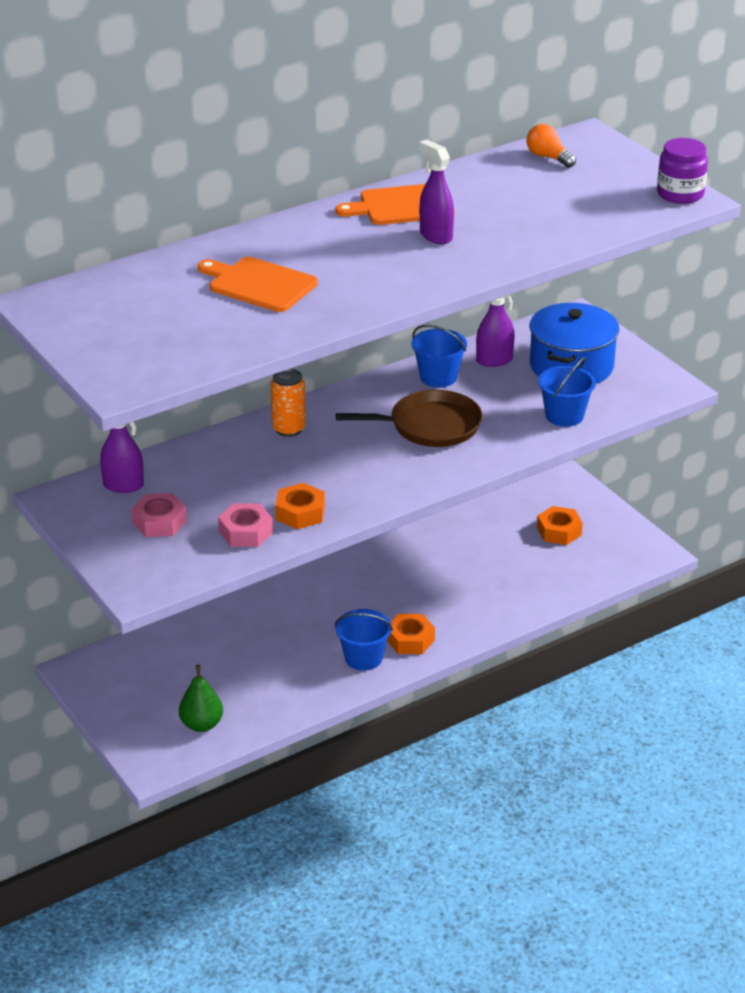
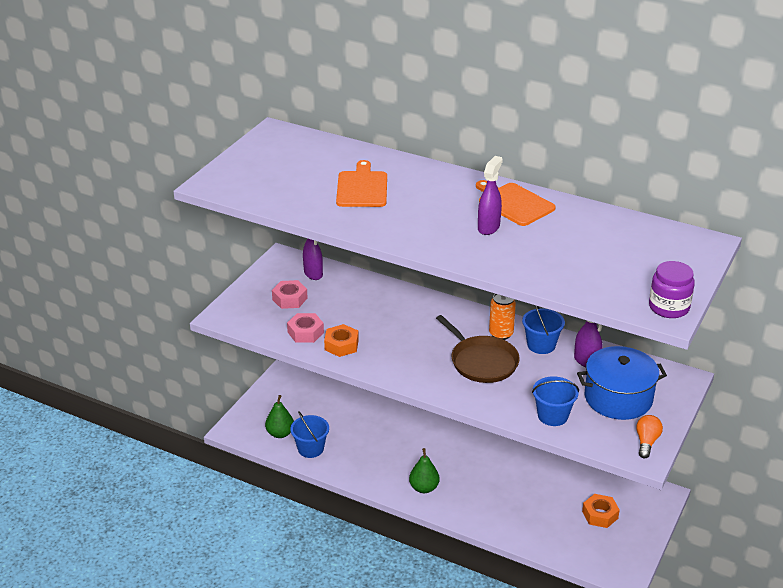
camera: 60 degrees right, 0 degrees up
orange can [270,369,306,437] -> orange can moved to [489,294,516,340]
blue bucket [335,609,393,671] -> blue bucket moved to [290,412,329,458]
orange nut [387,614,435,654] -> green pear [409,448,440,493]
orange light bulb [526,124,576,168] -> orange light bulb moved to [636,415,663,459]

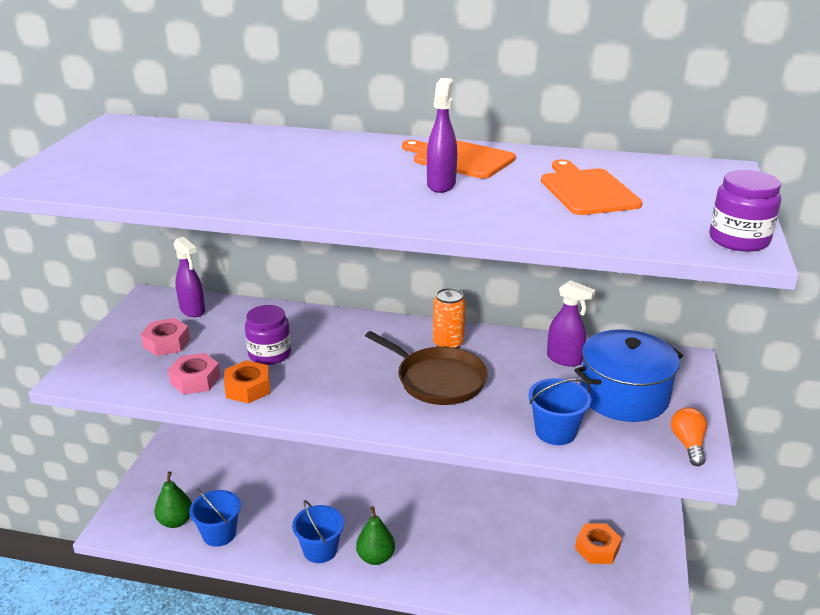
camera: 15 degrees left, 5 degrees down
orange cutting board [336,160,387,207] -> orange cutting board moved to [541,159,643,215]
blue bucket [522,305,565,354] -> blue bucket moved to [292,500,344,563]
none -> purple jar [245,305,291,365]

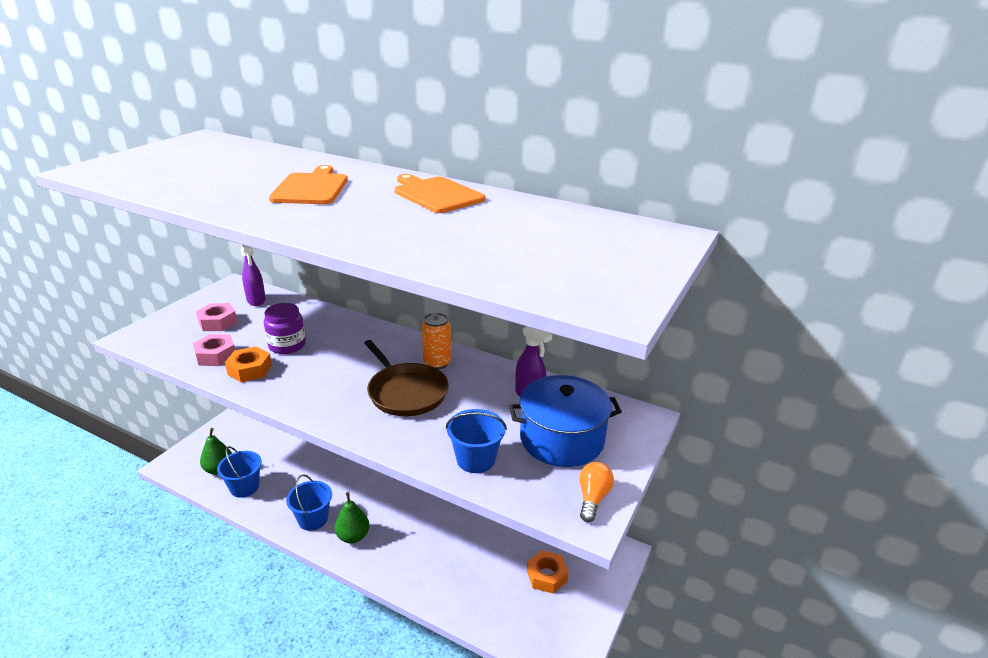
camera: 15 degrees right, 0 degrees up
purple spray bottle [427,78,457,193] -> none
orange cutting board [541,159,643,215] -> orange cutting board moved to [269,165,348,204]
purple jar [709,170,781,252] -> none

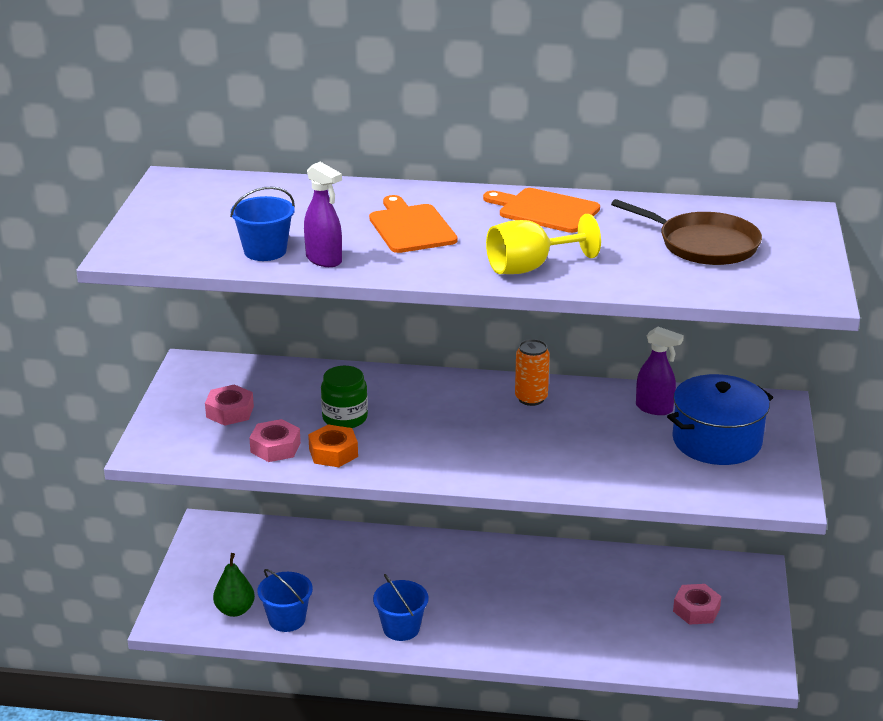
camera: 20 degrees left, 0 degrees up
purple spray bottle [241,244,266,306] -> purple spray bottle moved to [304,162,342,267]
purple jar [264,303,306,354] -> green jar [321,366,368,428]
green pear [335,492,370,543] -> none
brown pan [364,340,449,416] -> brown pan moved to [611,199,762,265]
blue bucket [446,409,507,473] -> blue bucket moved to [230,186,295,261]
orange nut [527,550,569,594] -> pink nut [673,584,721,625]
orange light bulb [579,462,614,522] -> none
none -> yellow goblet [486,214,601,274]

